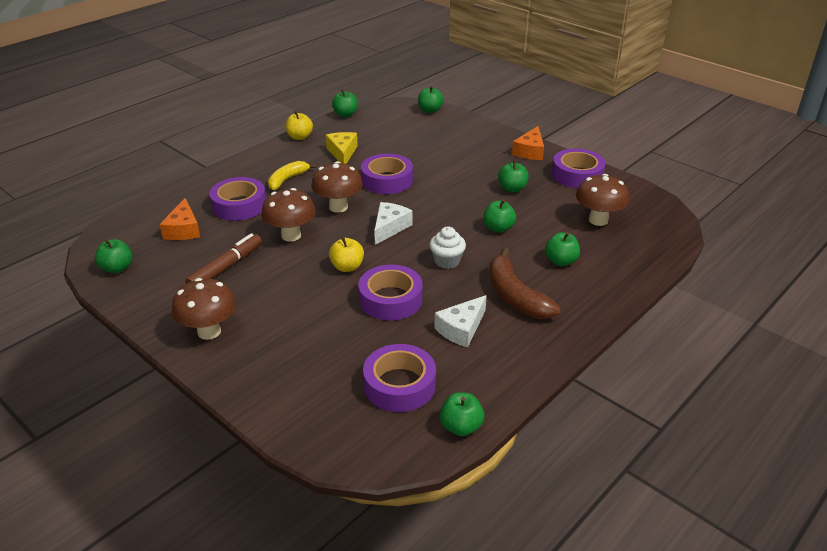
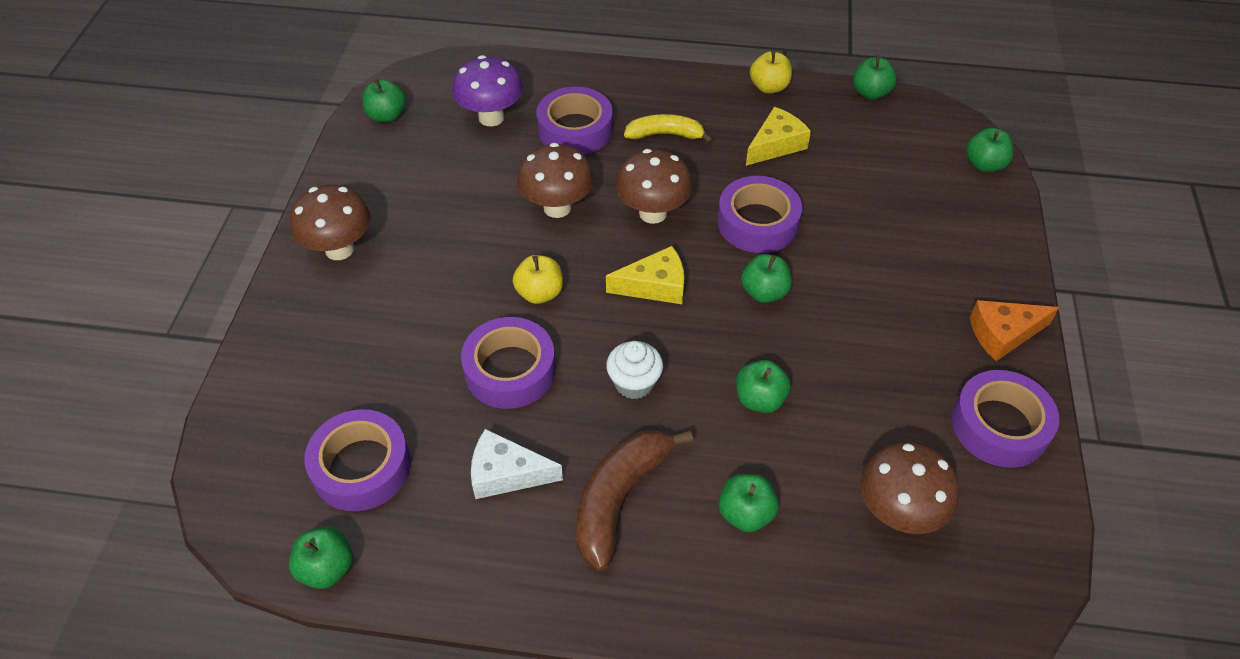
camera: 55 degrees right, 15 degrees up
orange cheese [160,198,200,240] -> purple mushroom [452,55,523,126]
brown marker [185,233,262,284] -> none
white cheese [374,202,413,245] -> yellow cheese [606,246,684,304]
green apple [498,160,529,192] -> green apple moved to [741,254,792,303]

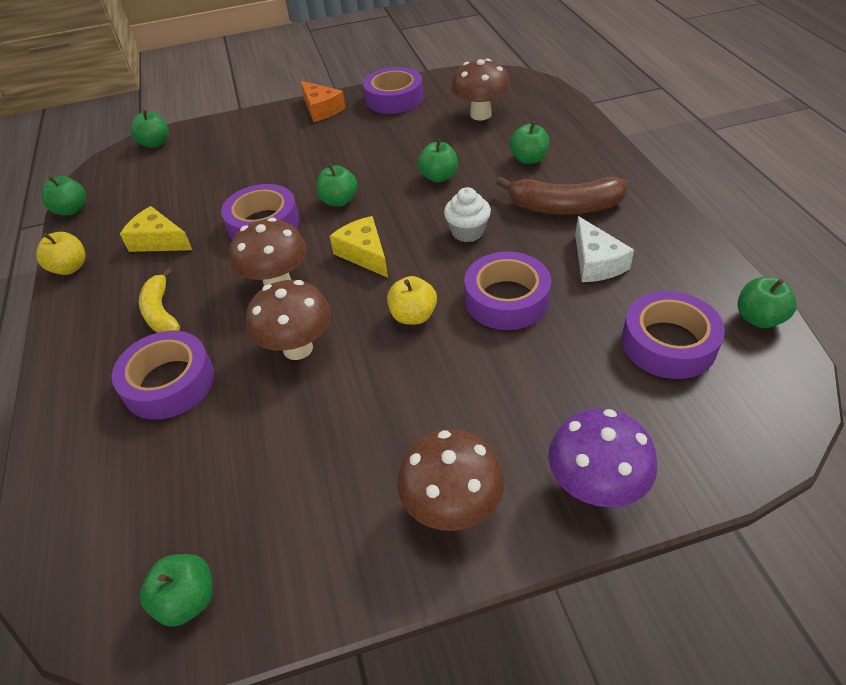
camera: 110 degrees left, 5 degrees down
purple mushroom [452,55,523,126] -> purple mushroom moved to [548,408,657,507]

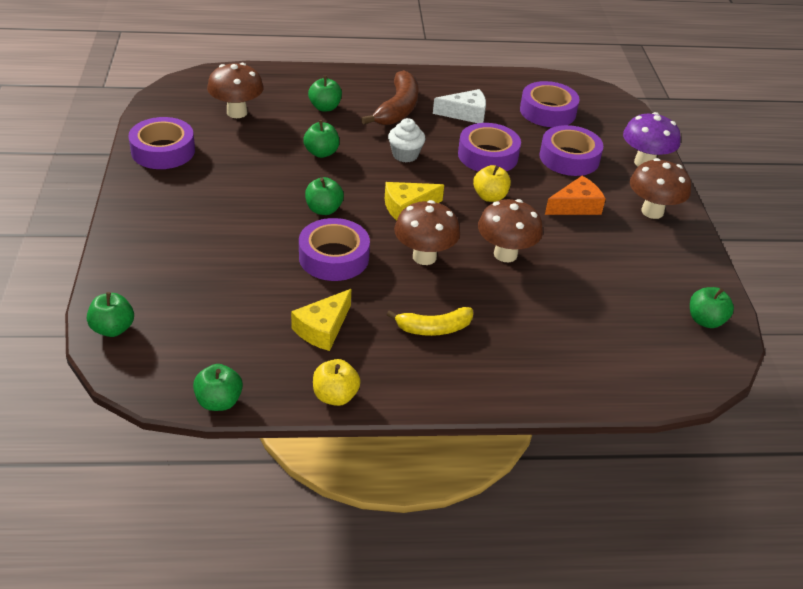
camera: 85 degrees left, 5 degrees down
purple tape [112,331,214,420] -> purple tape moved to [539,125,603,176]
orange cheese [300,81,345,122] -> orange cheese moved to [545,176,606,215]
green apple [737,277,797,328] -> none

